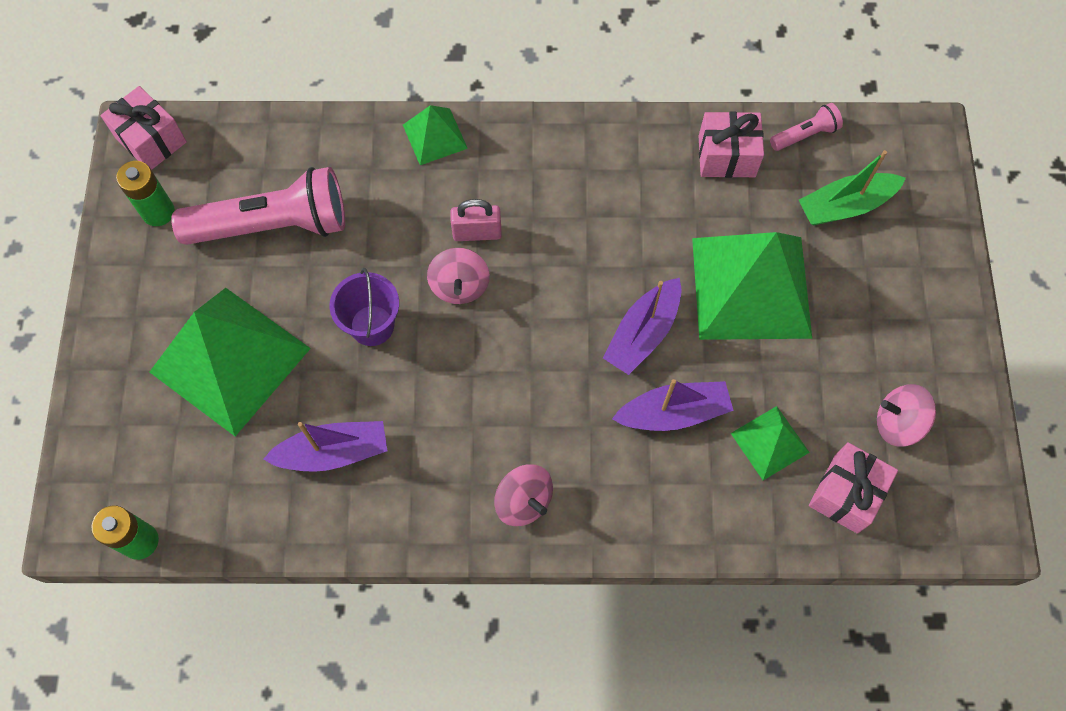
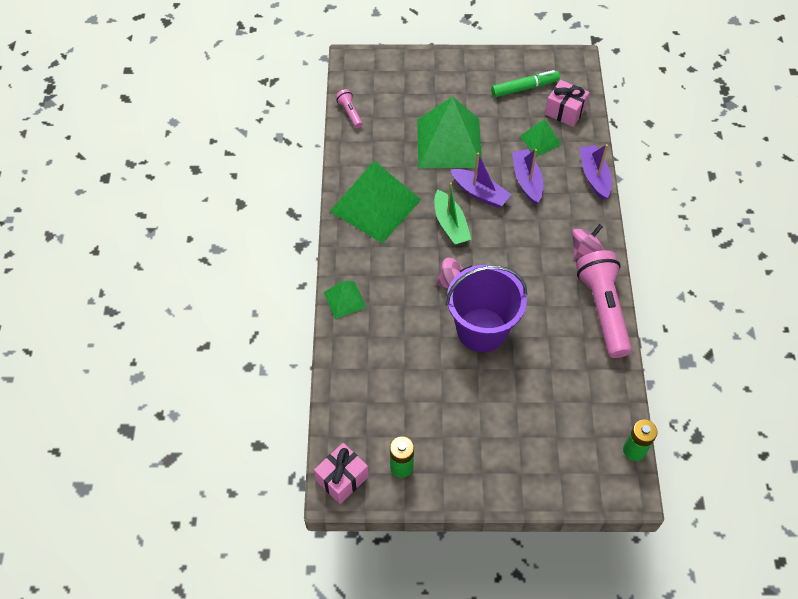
camera: 90 degrees left, 10 degrees down
green pyramid [150,288,311,436] -> green pyramid moved to [330,161,421,243]
pink flashlight [171,167,345,245] -> pink flashlight moved to [576,250,632,358]
purple boat [263,421,388,472] -> purple boat moved to [579,144,612,200]
purple bucket [330,268,399,346] -> purple bucket [446,265,527,352], size x1.80
pink padlock [450,199,502,241] -> none
pink gift [699,111,764,178] -> none
green boat [799,150,906,225] -> green boat moved to [435,182,471,245]
pink spinning top [877,384,936,447] -> green marker [491,70,560,97]

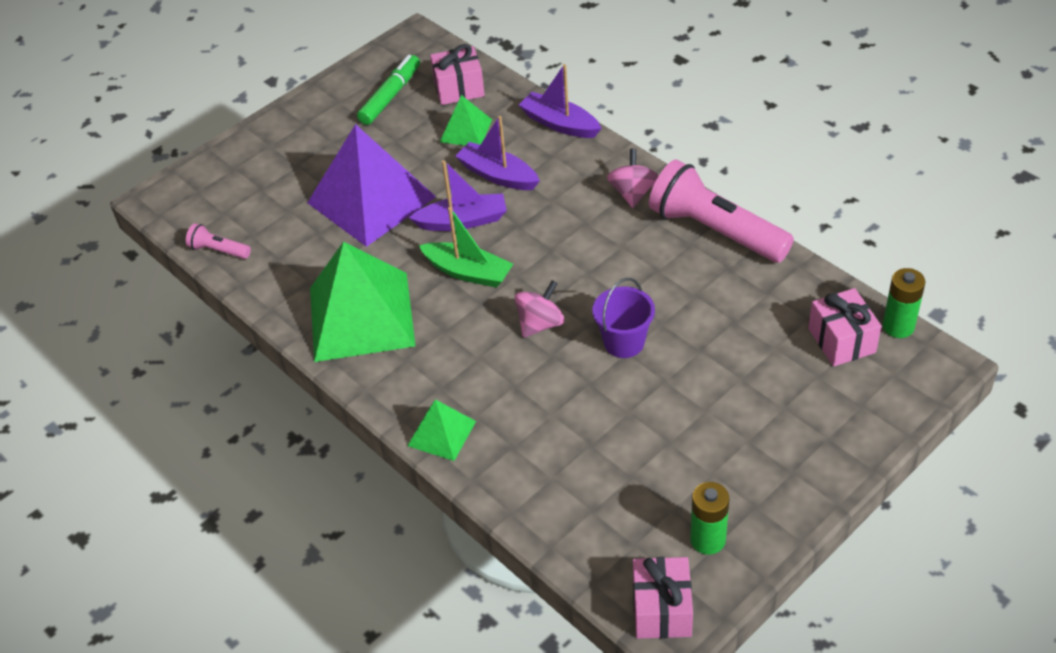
camera: 40 degrees left, 10 degrees down
green pyramid [417,96,482,168] -> purple pyramid [307,124,436,247]
purple bucket [446,265,527,352] -> purple bucket [592,278,655,358], size x0.55
none -> pink gift [808,288,881,366]

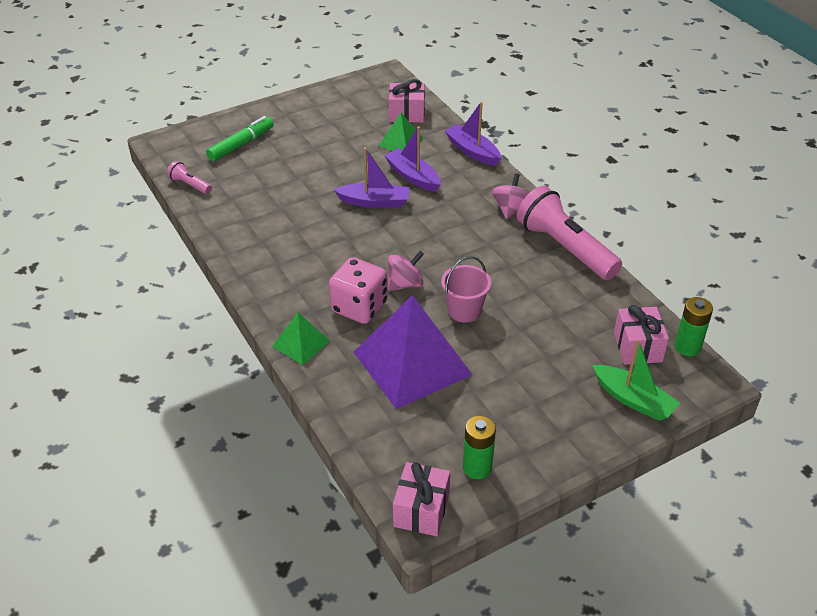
camera: 10 degrees right, 5 degrees down
purple pyramid [307,124,436,247] -> purple pyramid moved to [353,295,473,409]
green pyramid [310,242,415,362] -> none
green marker [357,55,420,125] -> green marker moved to [206,116,274,161]
green boat [419,207,513,288] -> green boat moved to [593,339,680,421]
purple bucket [592,278,655,358] -> pink bucket [441,256,491,323]
none -> pink dice [329,257,388,324]

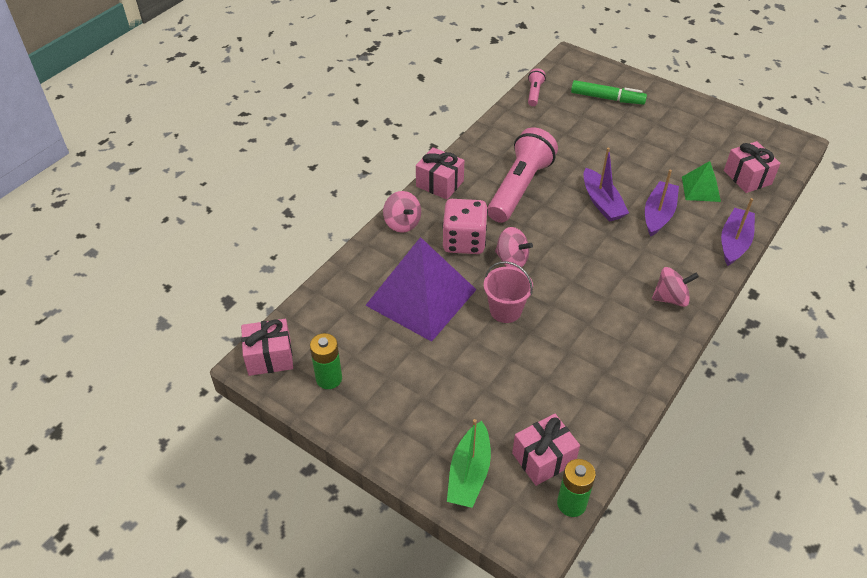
camera: 65 degrees right, 5 degrees up
green pyramid [272,312,330,365] -> pink spinning top [383,191,421,233]
pink flashlight [517,186,622,280] -> pink flashlight moved to [487,127,558,223]
none -> pink gift [416,147,464,200]

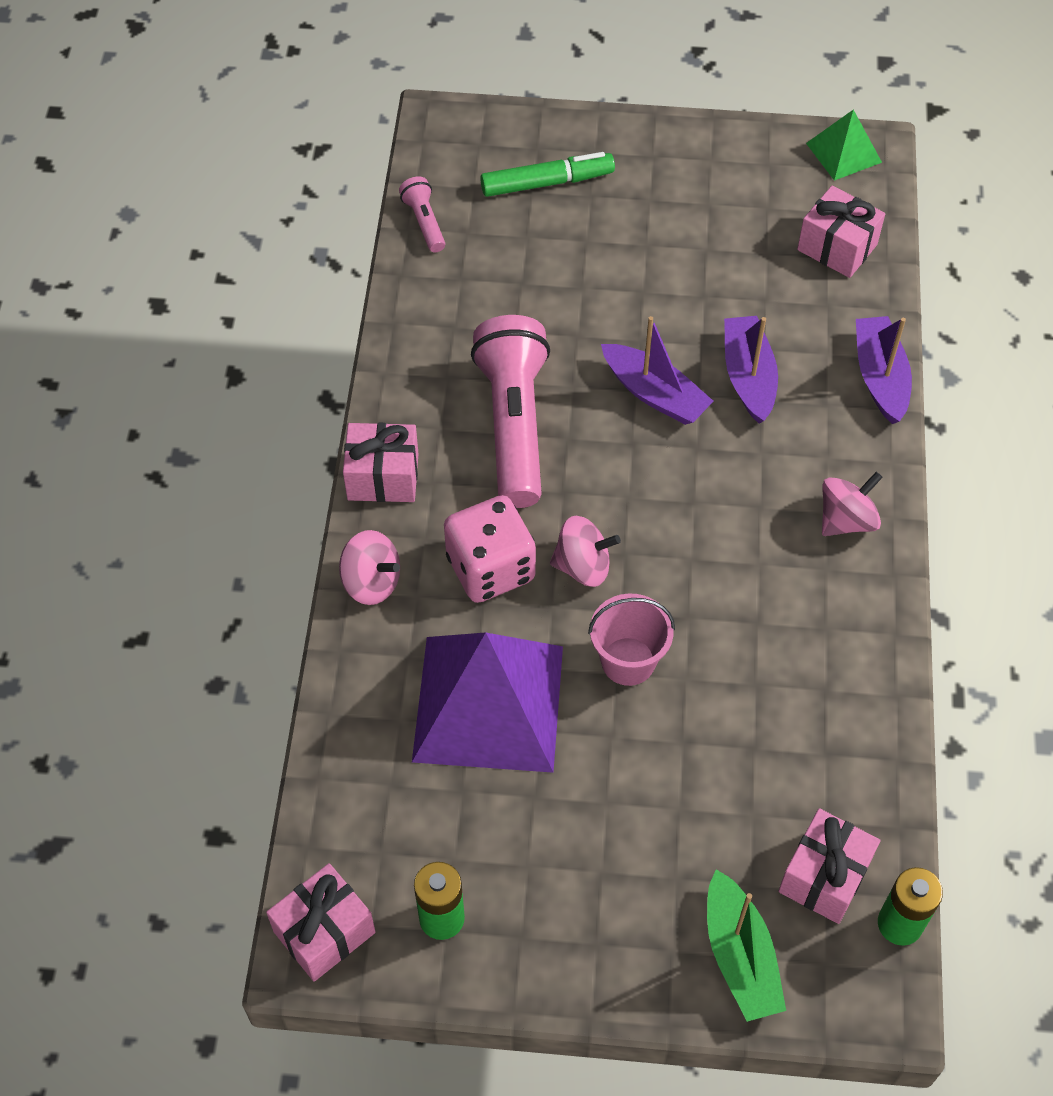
camera: 30 degrees left, 10 degrees up
green pyramid [682,161,721,202] -> green pyramid moved to [806,110,882,181]

